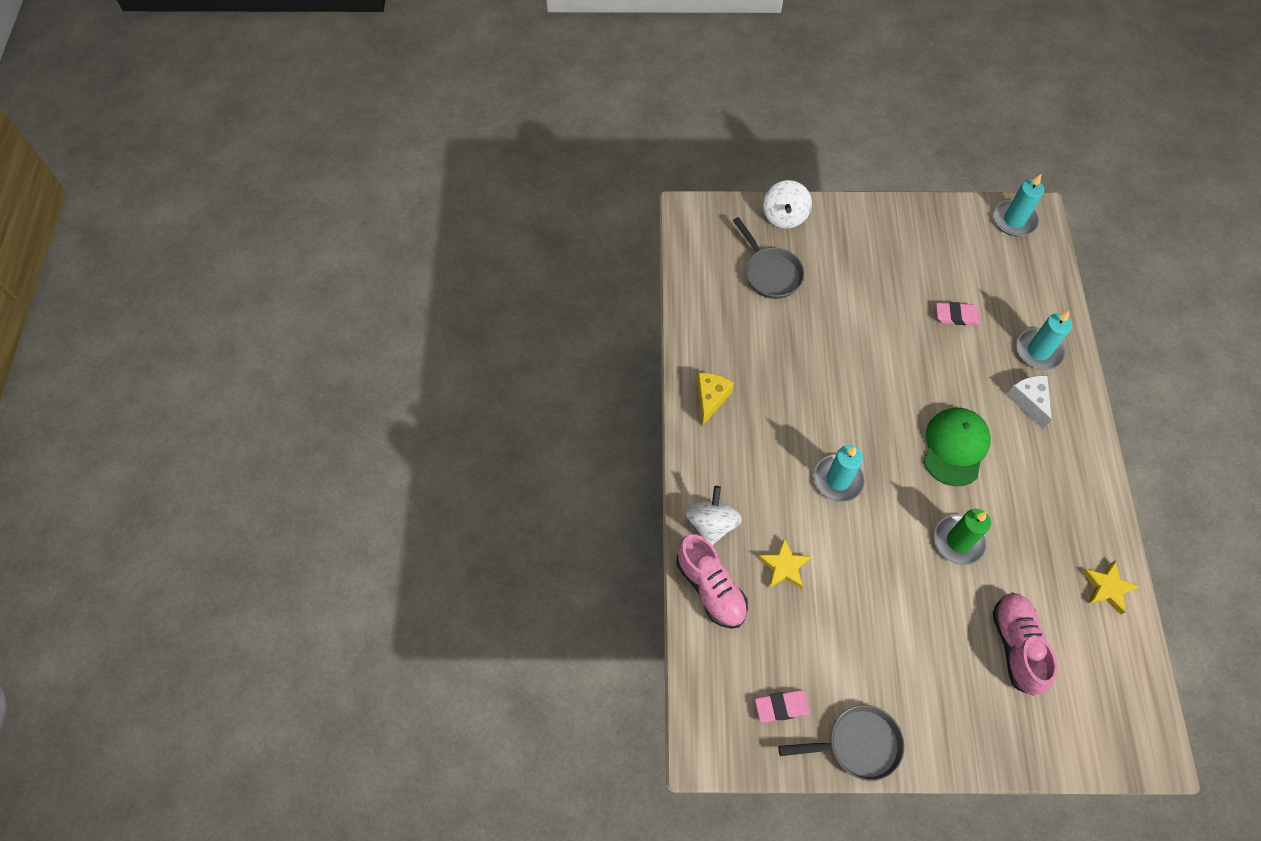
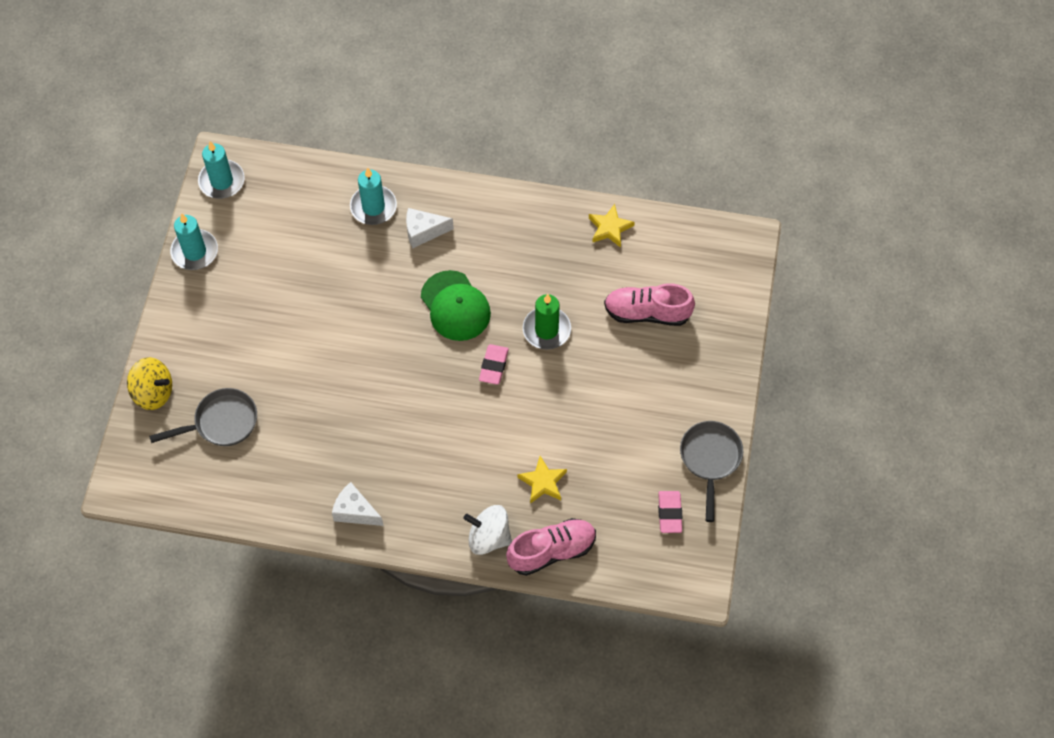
camera: 80 degrees left, 0 degrees up
yellow cheese [697,373,734,426] -> white cheese [332,482,384,526]
white spinning top [763,180,812,228] -> yellow spinning top [127,357,172,410]
turquoise candle [814,445,865,502] -> turquoise candle moved to [170,213,218,270]
green cap [924,408,991,486] -> green cap turned 150 degrees counterclockwise [421,270,491,341]
pink eraser [936,302,980,325] -> pink eraser moved to [479,344,509,385]

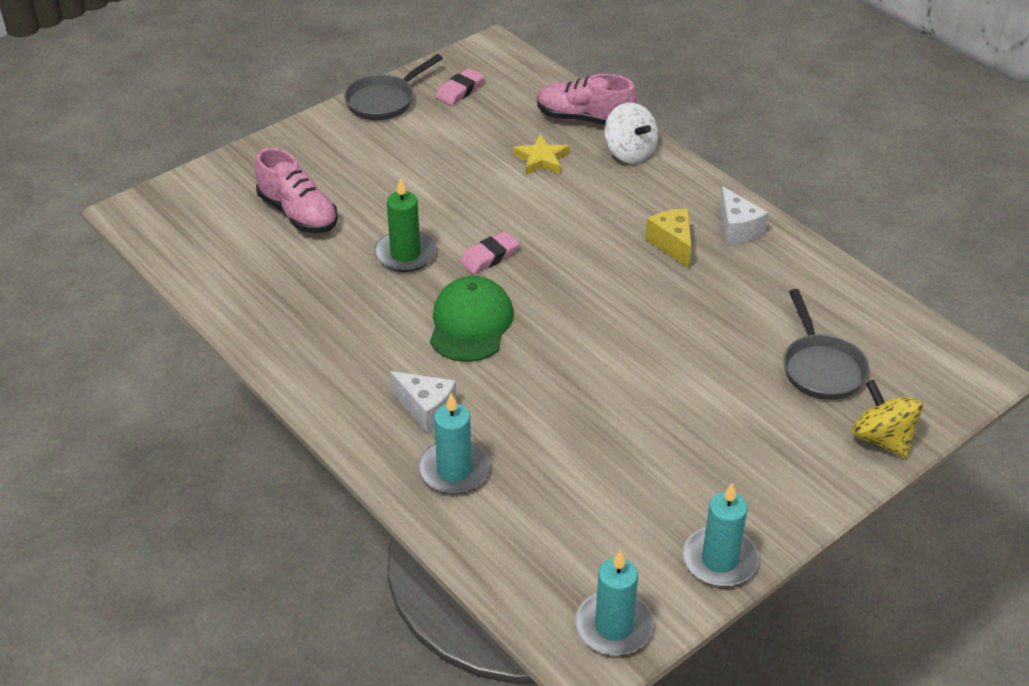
camera: 140 degrees left, 20 degrees down
grey pan [149,388,257,446] -> grey pan turned 120 degrees counterclockwise [783,289,869,400]
yellow star [589,204,635,248] -> none
none -> yellow cheese [645,209,692,268]

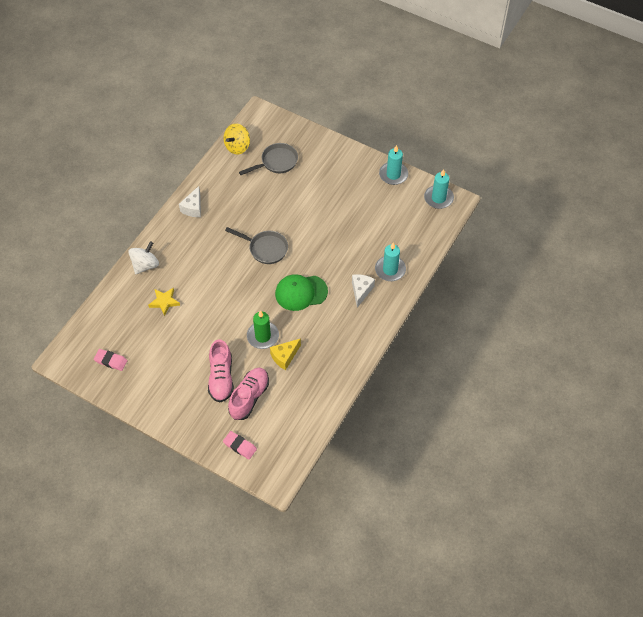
camera: 110 degrees left, 15 degrees up
grey pan [344,54,443,120] -> grey pan moved to [225,227,288,264]
pink eraser [460,231,519,274] -> pink eraser moved to [223,431,257,459]
pink shoe [537,74,637,125] -> pink shoe moved to [208,339,234,403]
yellow cheese [645,209,692,268] -> yellow cheese moved to [270,338,301,370]
white cheese [719,186,768,245] -> white cheese turned 150 degrees clockwise [179,186,201,217]
yellow spinning top [852,380,923,458] -> yellow spinning top moved to [223,123,250,155]

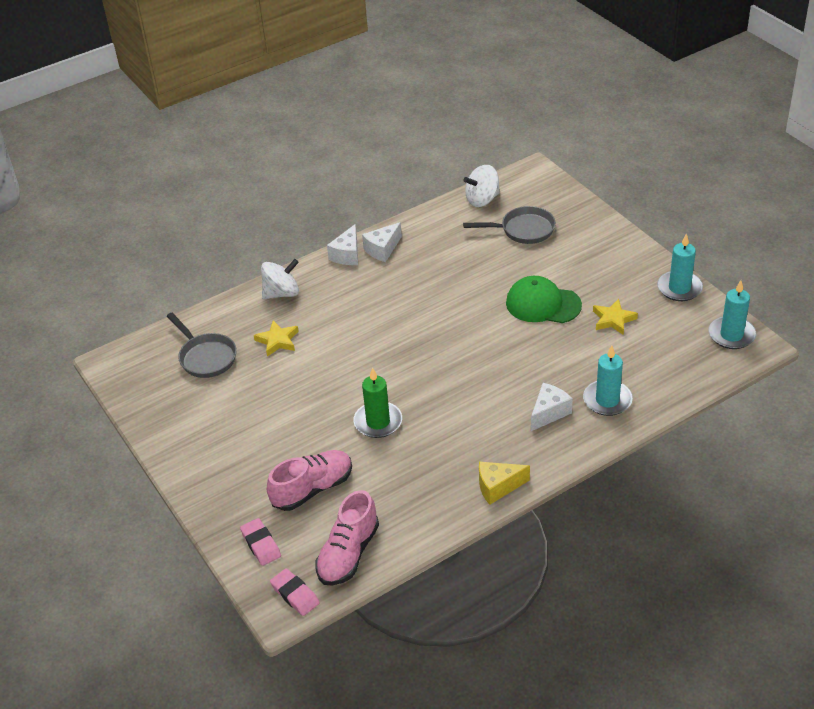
camera: 30 degrees right, 15 degrees down
pink eraser [94,349,128,371] -> pink eraser moved to [270,568,320,616]
pink shoe [208,339,234,403] -> pink shoe moved to [315,490,379,585]
yellow spinning top [223,123,250,155] -> white spinning top [464,165,500,207]
grey pan [225,227,288,264] -> grey pan moved to [167,313,237,378]
yellow cheese [270,338,301,370] -> yellow cheese moved to [479,462,530,504]
green cap [275,274,328,311] -> green cap moved to [506,276,582,323]
none -> white cheese [327,224,358,265]
none -> yellow star [593,299,638,335]

